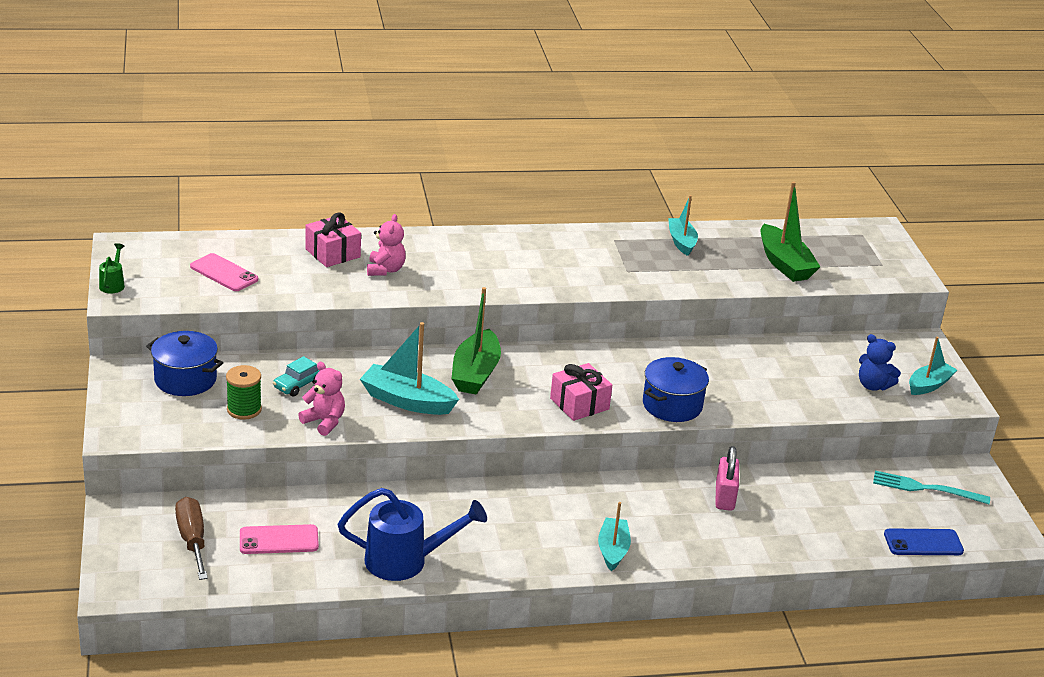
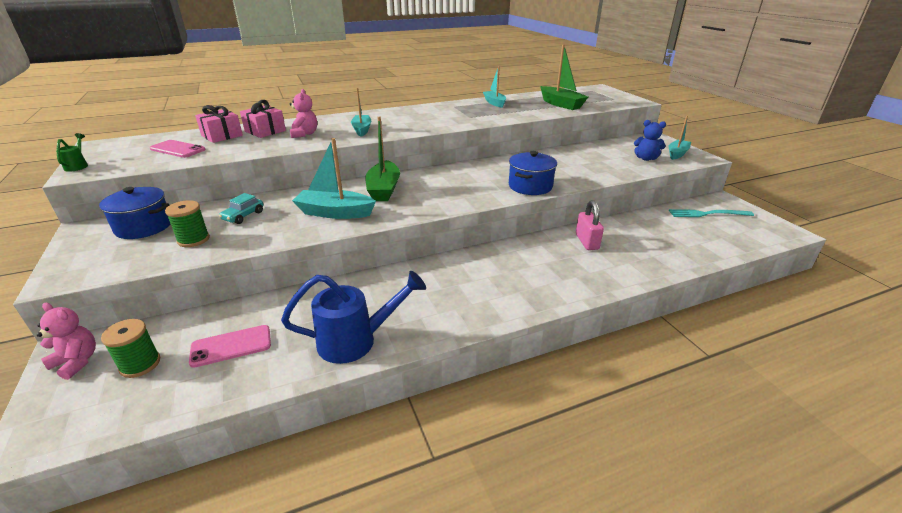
camera: 10 degrees left, 0 degrees up
brown screwdriver [175,497,208,580] -> green spool [101,319,160,378]
pink teddy bear [298,362,345,436] -> pink teddy bear moved to [37,303,96,380]
pink gift [550,363,612,421] -> pink gift moved to [195,105,243,143]
turquoise boat [598,502,631,571] -> turquoise boat moved to [351,88,371,137]
blue phone [884,529,964,555] -> none

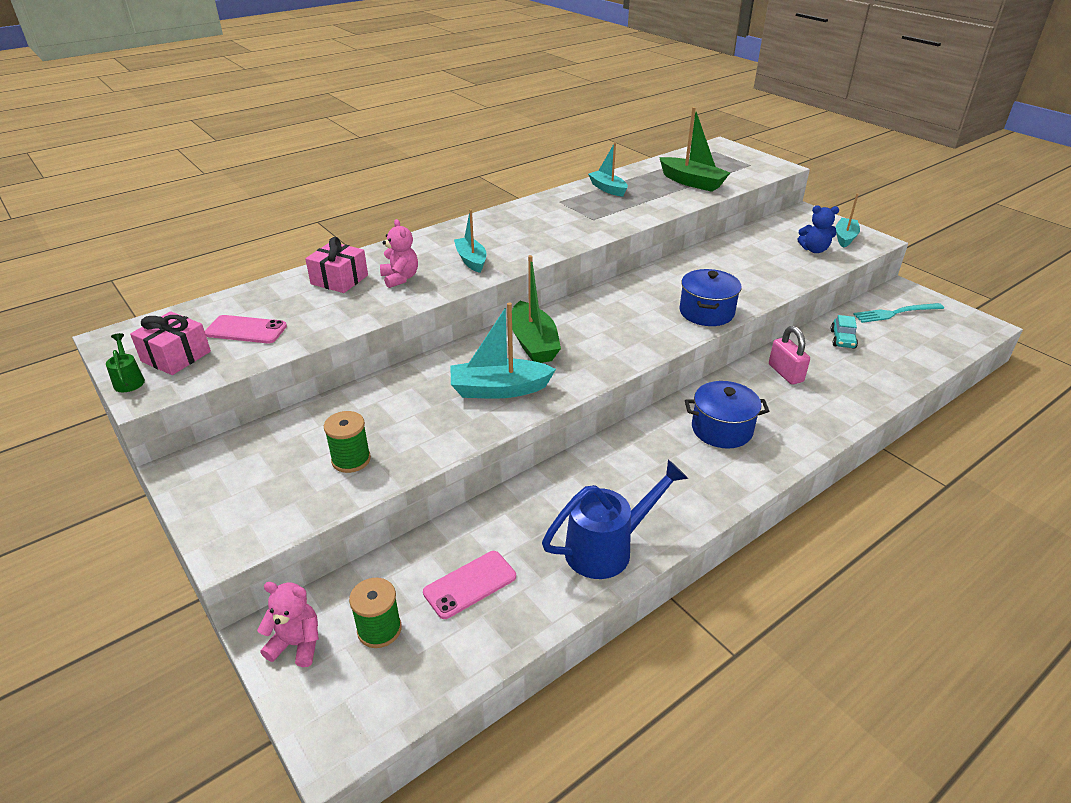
camera: 15 degrees left, 5 degrees up
blue pot [99,187,170,239] -> blue pot moved to [685,381,769,448]
pink gift [195,105,243,143] -> pink gift moved to [130,311,211,375]
turquoise car [219,193,263,224] -> turquoise car moved to [831,315,858,349]

